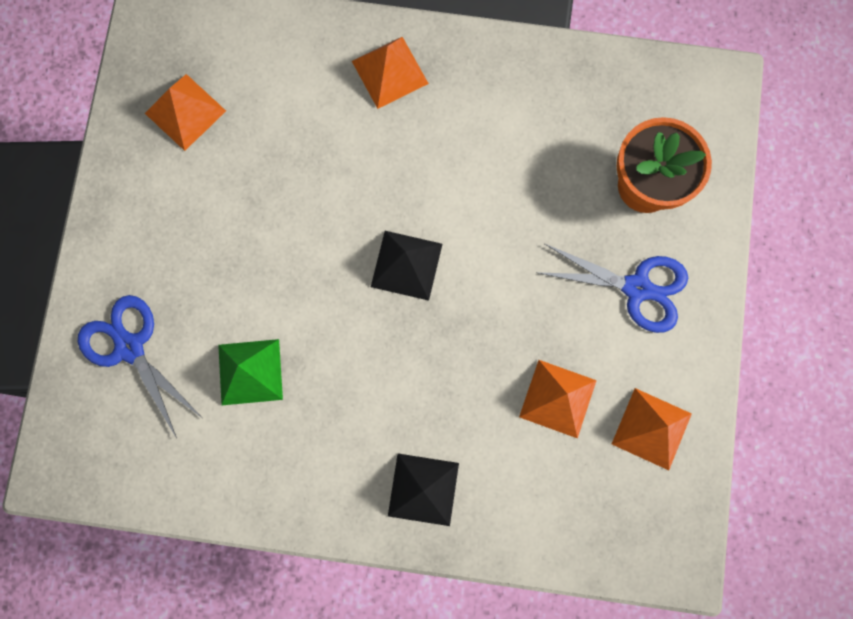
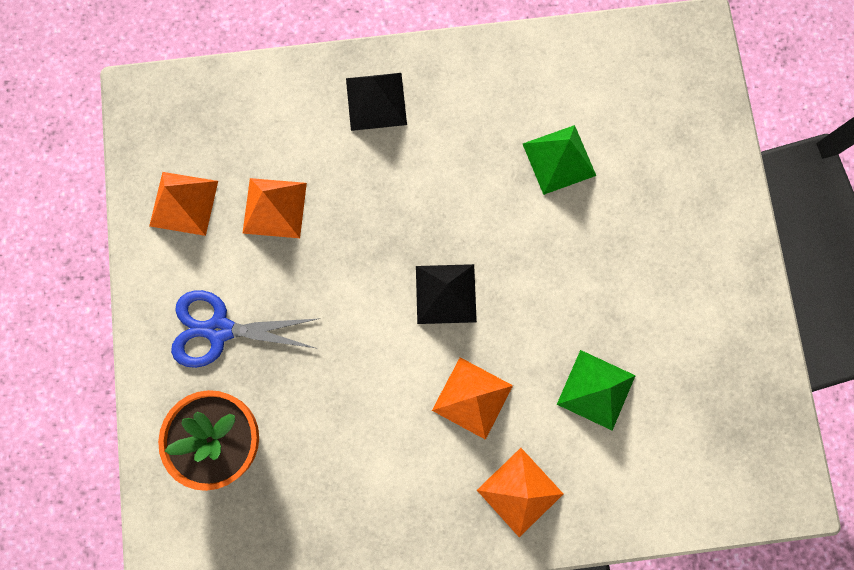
camera: 165 degrees right, 0 degrees up
blue scissors [78,295,202,438] -> none
orange pyramid [145,74,226,151] -> orange pyramid moved to [432,357,513,440]
none -> green pyramid [557,350,636,431]

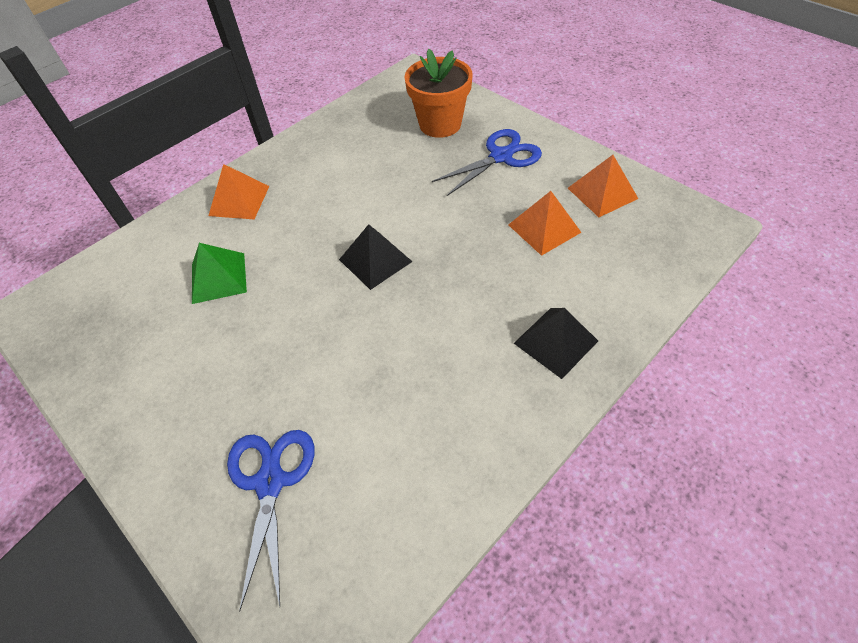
camera: 145 degrees right, 25 degrees down
orange pyramid [432,357,513,440] -> none
green pyramid [523,125,596,195] -> none
none -> blue scissors [227,430,315,611]

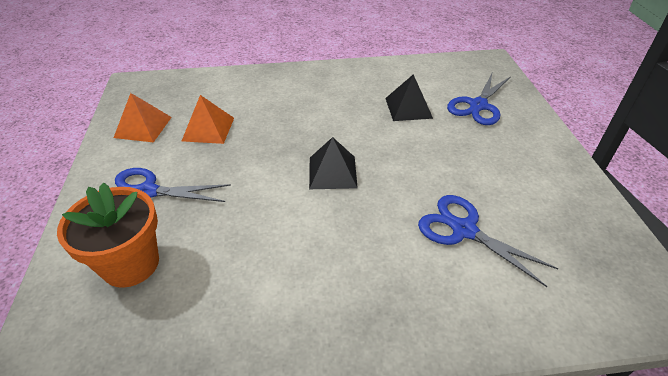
camera: 145 degrees left, 10 degrees down
green pyramid [192,243,247,304] -> blue scissors [418,195,558,287]
orange pyramid [208,164,269,219] -> none
black pyramid [514,308,598,379] -> black pyramid moved to [385,74,433,121]

